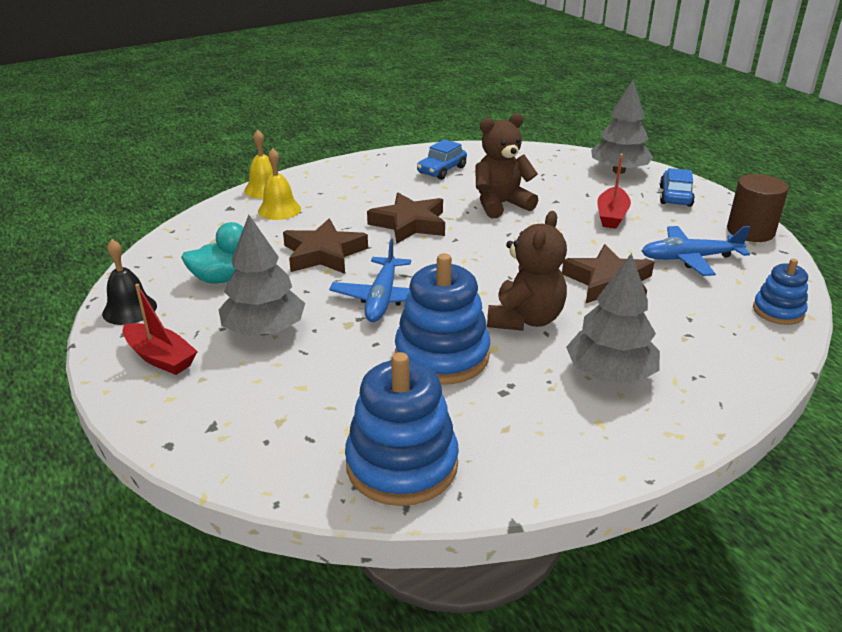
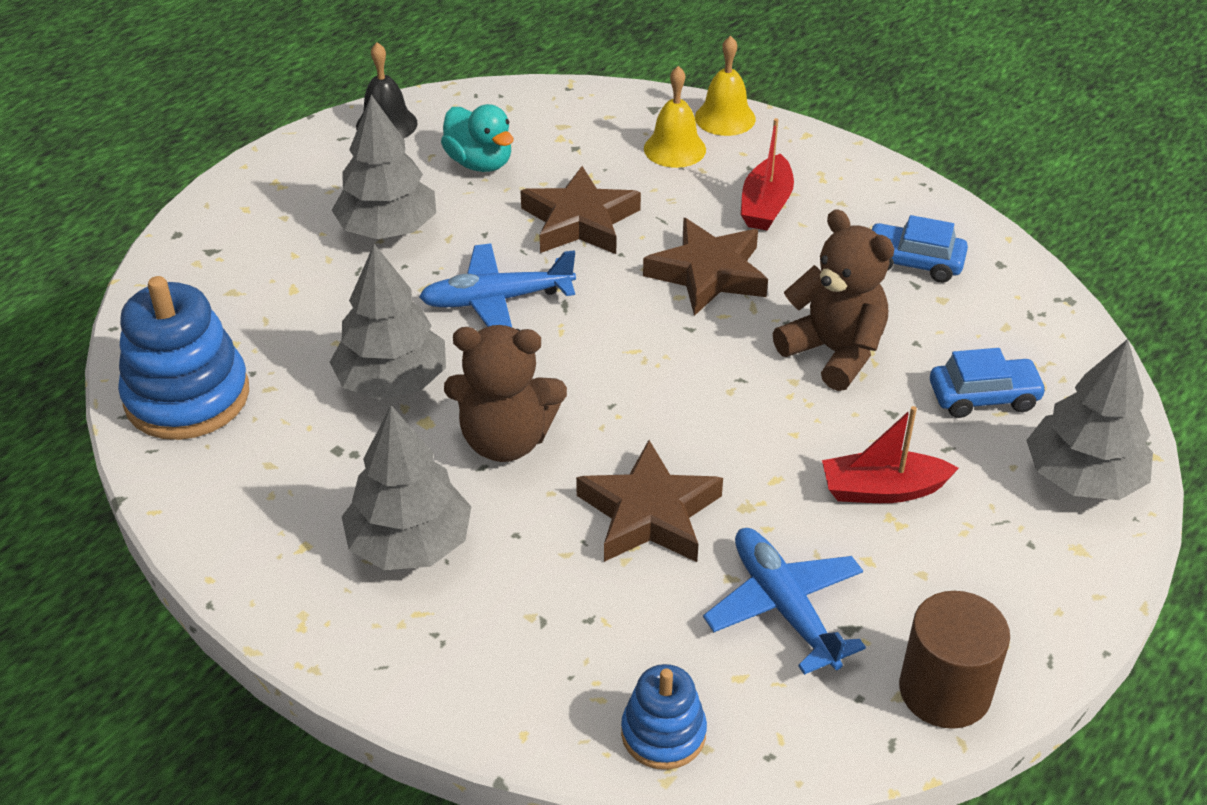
camera: 70 degrees right, 10 degrees up
red boat [123,284,198,375] -> red boat moved to [741,118,794,231]
blue stacking toy [395,253,490,385] -> grey tree [330,244,446,399]
blue car [660,168,695,207] -> blue car moved to [930,348,1047,418]

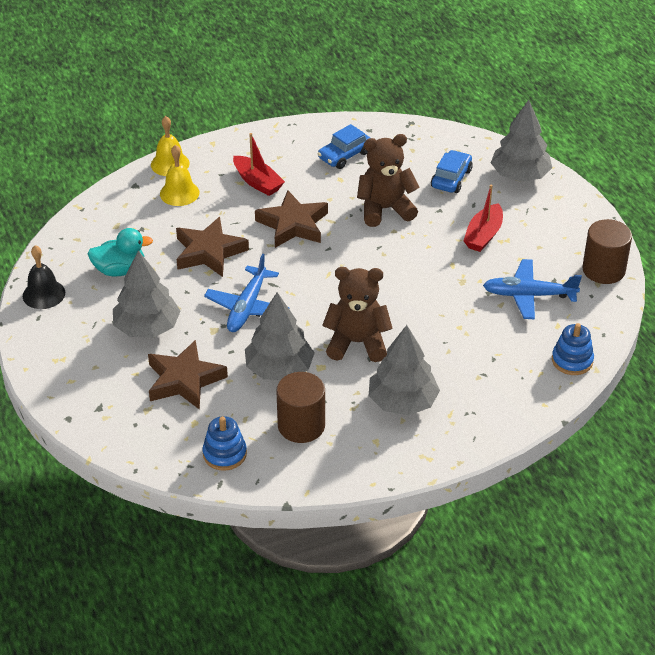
camera: 60 degrees left, 0 degrees up
blue stacking toy [118,276,249,440] -> blue stacking toy [203,416,247,471], size x0.56
brown teddy bear [444,325,567,462] -> brown teddy bear turned 120 degrees counterclockwise [322,267,393,362]
brown star [576,440,723,562] -> brown star moved to [148,340,228,410]
none -> brown cylinder [276,372,325,443]

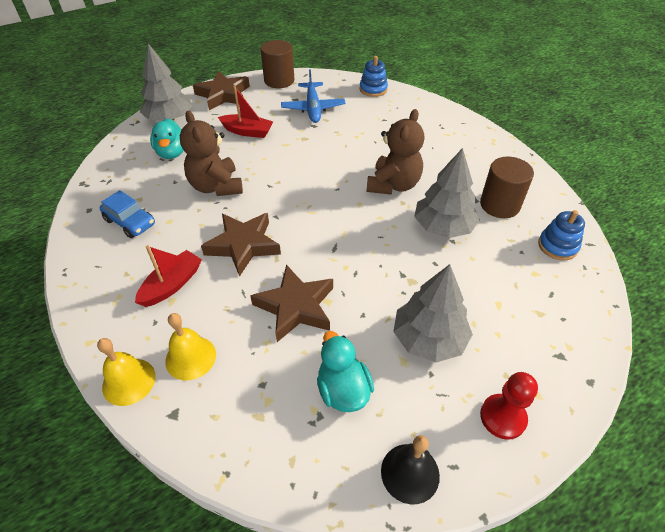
camera: 100 degrees left, 5 degrees up
brown star [148,340,228,410] -> brown star moved to [193,71,250,110]
blue plane [204,254,289,332] -> none
brown teddy bear [322,267,393,362] -> brown teddy bear turned 150 degrees counterclockwise [367,109,424,195]
grey tree [369,325,440,416] -> none
blue car [431,150,473,193] -> turquoise duck [150,118,184,159]
none -> red pawn [480,372,538,440]

